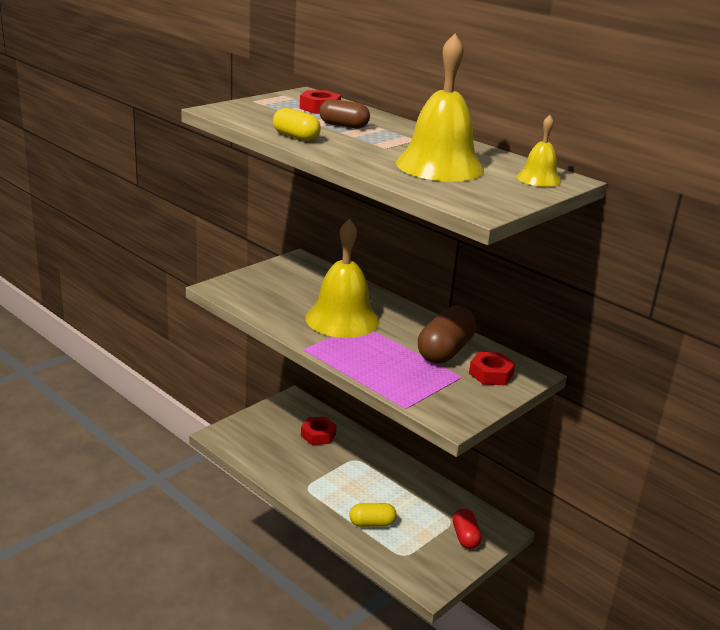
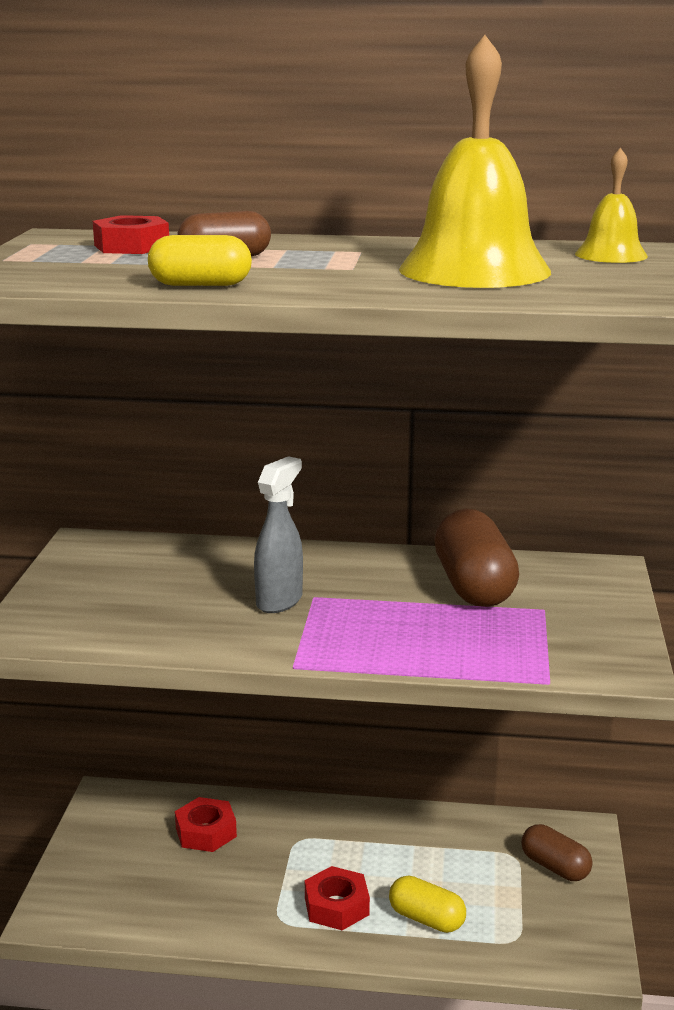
camera: 35 degrees left, 5 degrees down
yellow bell [305,219,379,338] -> grey spray bottle [254,456,303,613]
yellow capsule [349,503,397,527] -> yellow capsule turned 75 degrees clockwise [389,876,466,933]
red capsule [453,508,482,549] -> brown capsule [521,824,593,881]
red nut [469,352,515,386] -> red nut moved to [305,866,370,930]

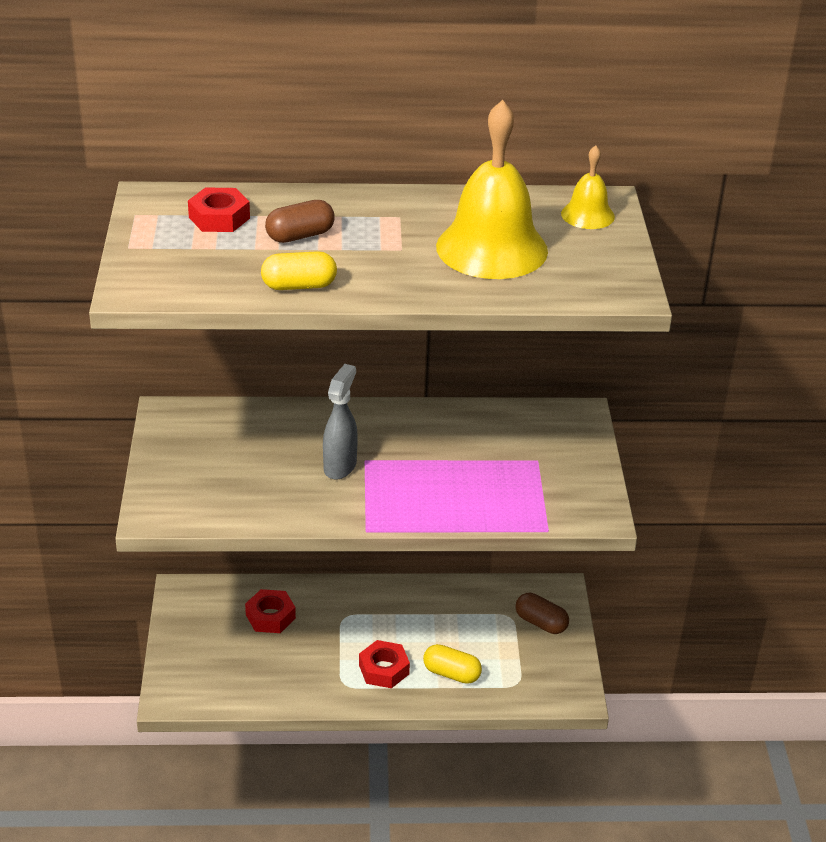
camera: 10 degrees left, 15 degrees up
brown capsule [434,509,519,607] -> none

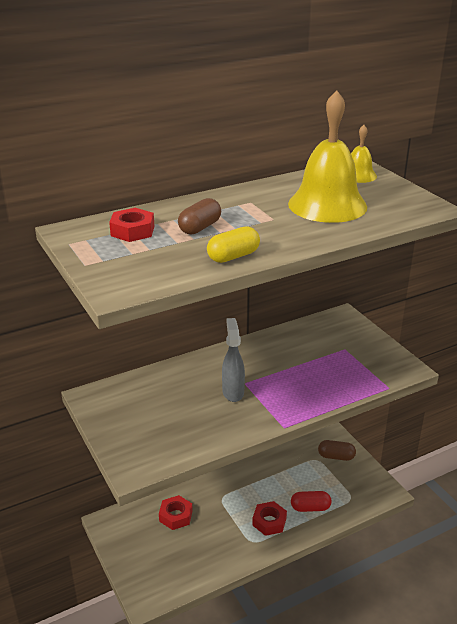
camera: 25 degrees left, 5 degrees down
yellow capsule [423,644,482,684] -> red capsule [291,491,331,512]

